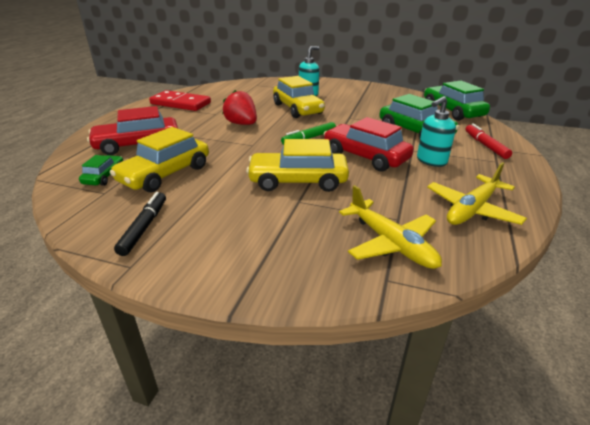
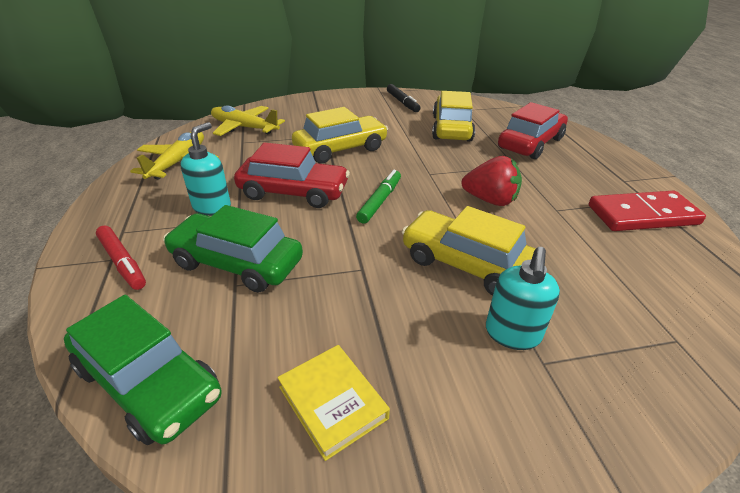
camera: 150 degrees right, 5 degrees up
green car [79,155,123,186] -> none
none -> yellow book [277,345,390,461]

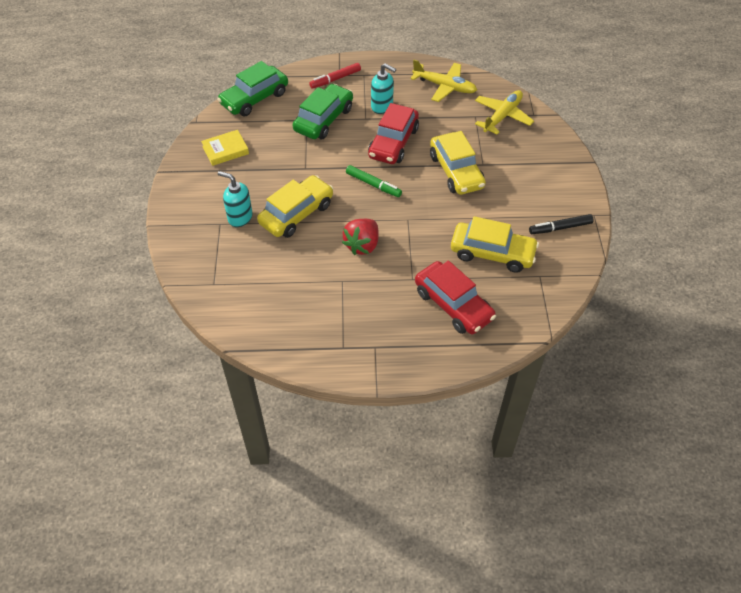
camera: 100 degrees right, 15 degrees up
red domino [589,191,706,231] -> none

